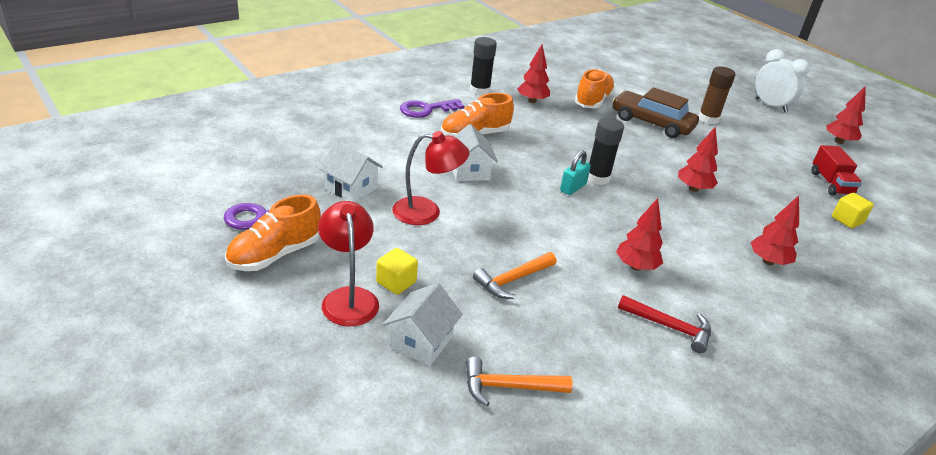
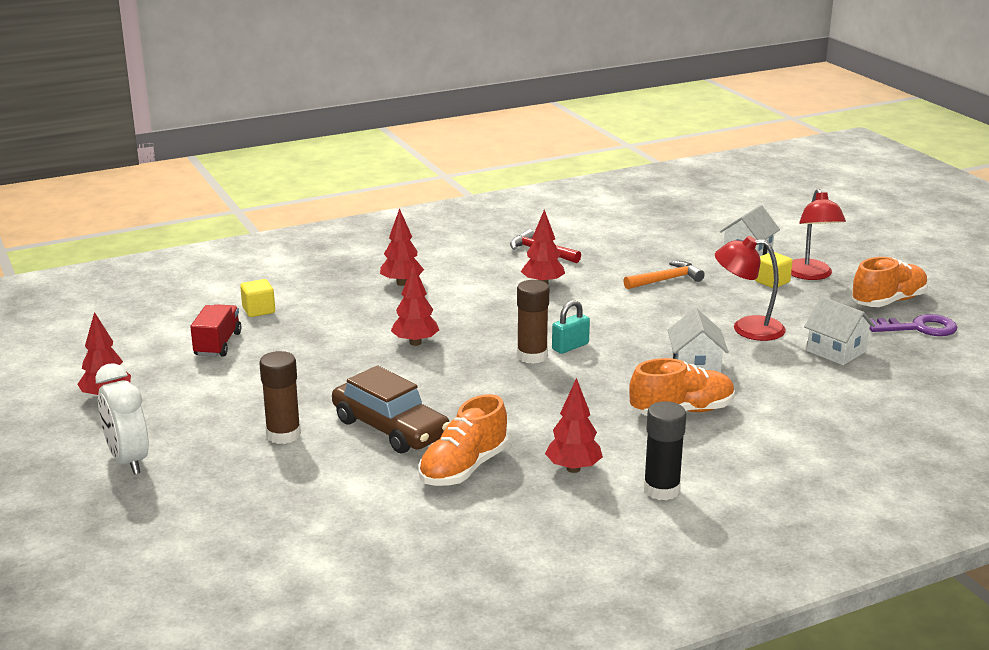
camera: 165 degrees left, 10 degrees down
purple key [400,99,464,118] -> none
orange hammer [466,357,572,406] -> none
black glue stick [588,118,624,185] -> brown glue stick [517,280,549,364]

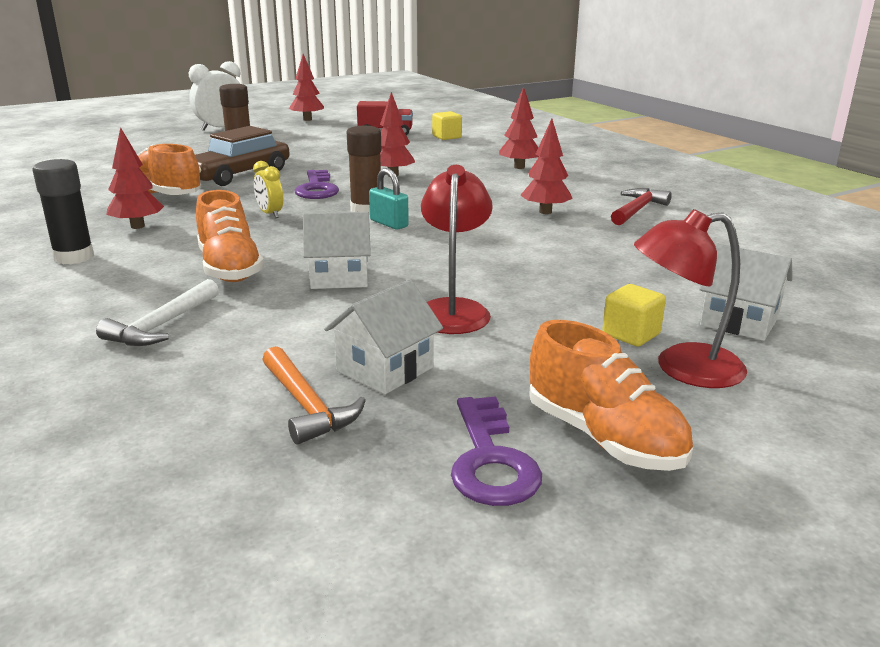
camera: 85 degrees right, 0 degrees up
orange hammer [623,261,705,289] -> orange hammer moved to [262,346,366,445]
none -> white hammer [96,279,219,346]
none -> yellow clock [253,161,283,218]
none -> purple key [294,170,339,199]

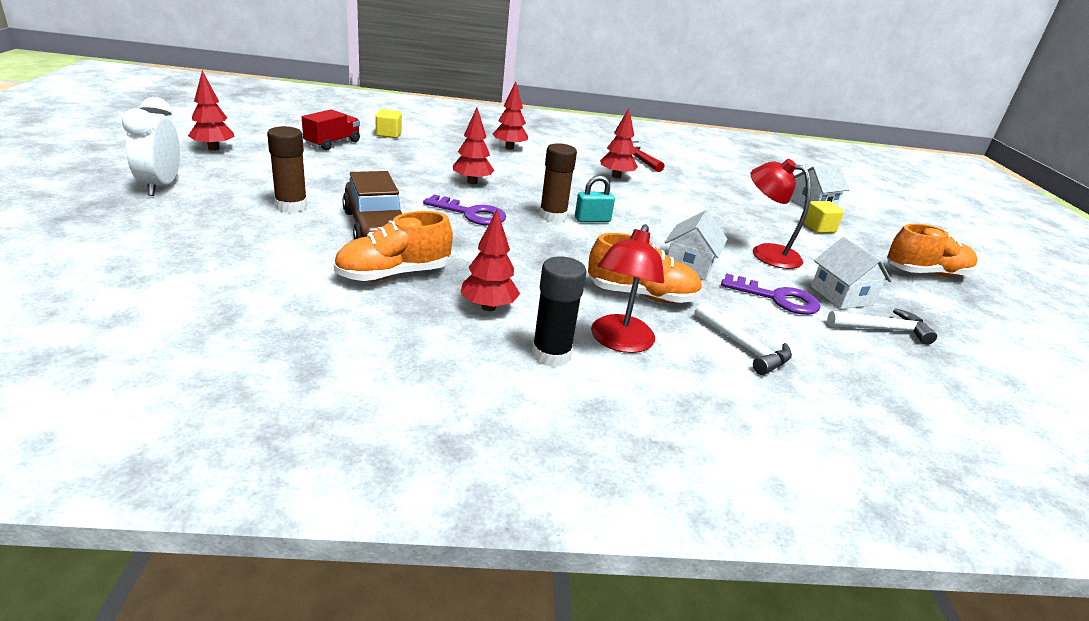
camera: 65 degrees left, 5 degrees up
yellow clock [253,161,283,218] -> none
orange hammer [262,346,366,445] -> white hammer [827,308,937,345]
purple key [451,396,542,506] -> purple key moved to [721,273,821,315]
red lamp [634,209,747,388] -> red lamp moved to [591,224,664,353]

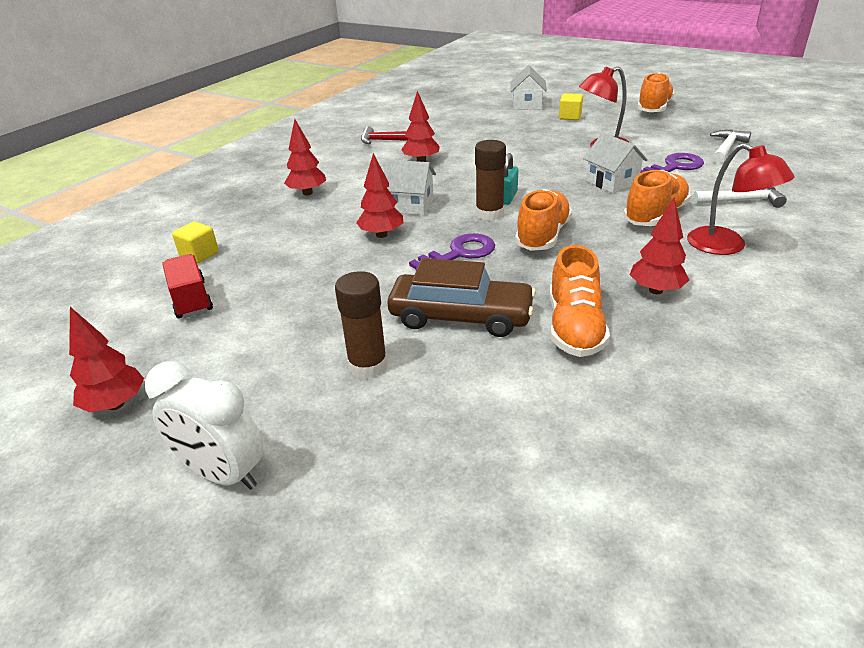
camera: 50 degrees left, 5 degrees up
black glue stick [532,256,587,367] -> none
white house [811,237,892,309] -> white house moved to [384,160,436,215]
none -> orange shoe [515,189,572,251]

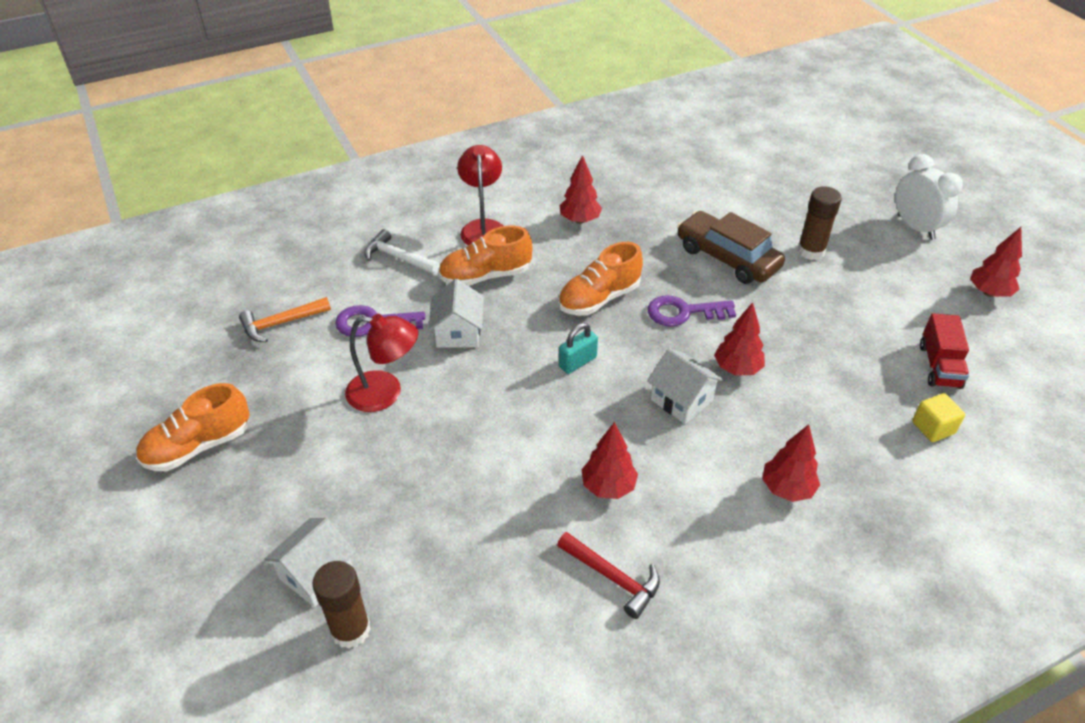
camera: 150 degrees left, 10 degrees up
brown glue stick [475,140,506,221] -> brown glue stick moved to [312,561,371,649]
orange shoe [550,245,610,357] -> none
yellow cube [559,93,583,120] -> none
white hammer [710,130,751,163] -> orange hammer [239,297,331,342]

